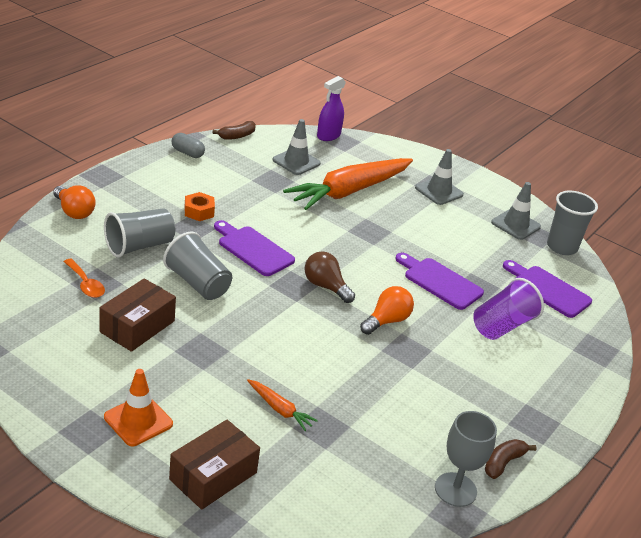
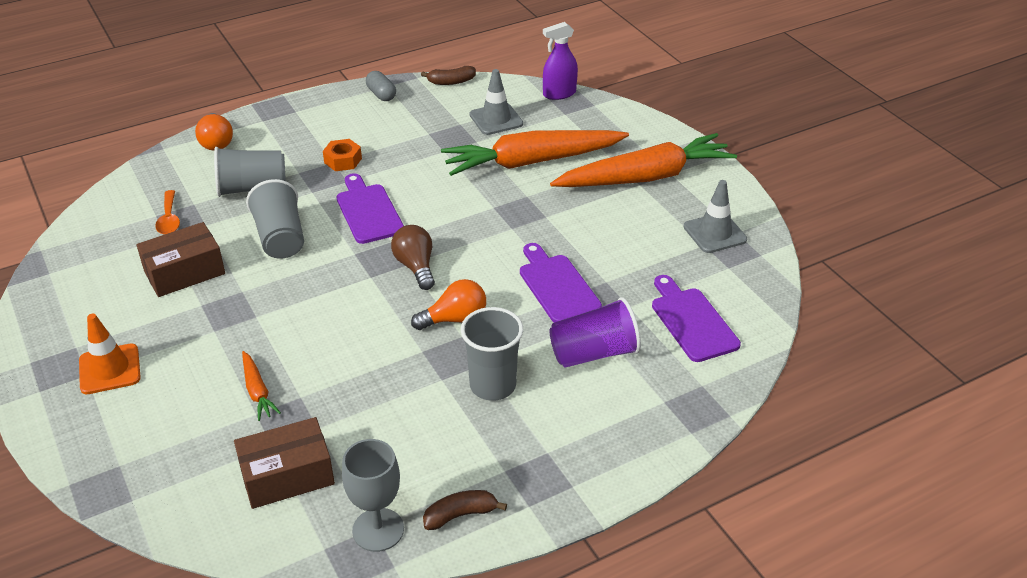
camera: 30 degrees right, 5 degrees up
brown box [169,420,260,510] -> brown box moved to [234,417,335,509]
grey traffic cone [415,149,464,205] -> orange carrot [550,133,737,187]
grey cup [547,191,598,255] -> grey cup moved to [461,307,523,401]

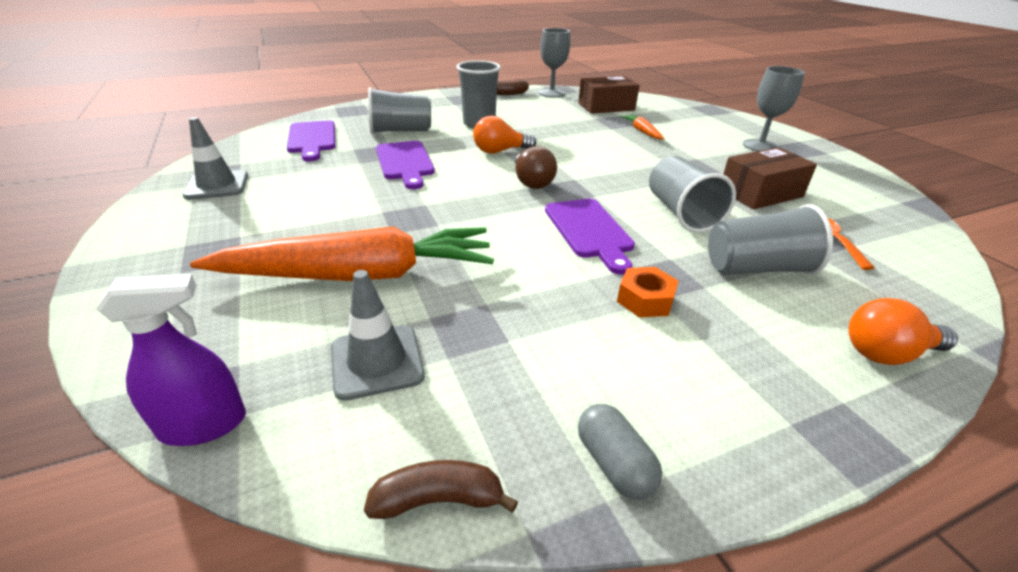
camera: 175 degrees left, 5 degrees down
orange traffic cone [79,314,141,394] -> grey goblet [743,66,805,151]
orange light bulb [195,113,233,151] -> orange light bulb turned 90 degrees counterclockwise [848,298,958,365]
orange carrot [550,133,737,187] -> none
purple cup [550,297,641,368] -> grey cup [368,87,431,134]

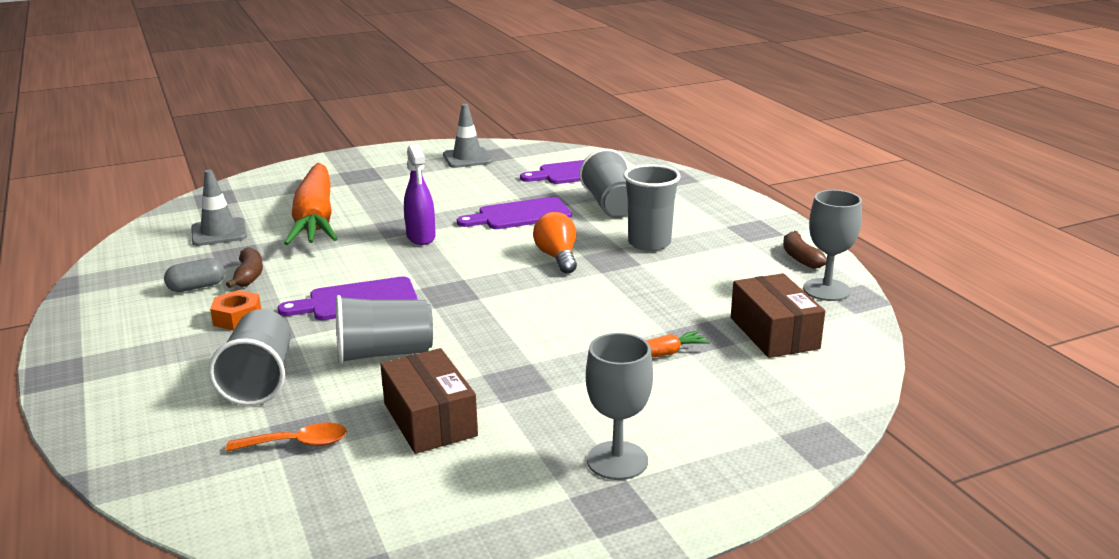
camera: 90 degrees right, 10 degrees down
purple spray bottle [96,274,246,446] -> purple spray bottle moved to [404,144,436,245]
brown banana [364,460,518,519] -> brown banana moved to [226,247,263,288]
brown light bulb [515,146,557,189] -> none
grey capsule [578,404,662,500] -> grey capsule moved to [164,258,225,292]
orange light bulb [848,298,958,365] -> none

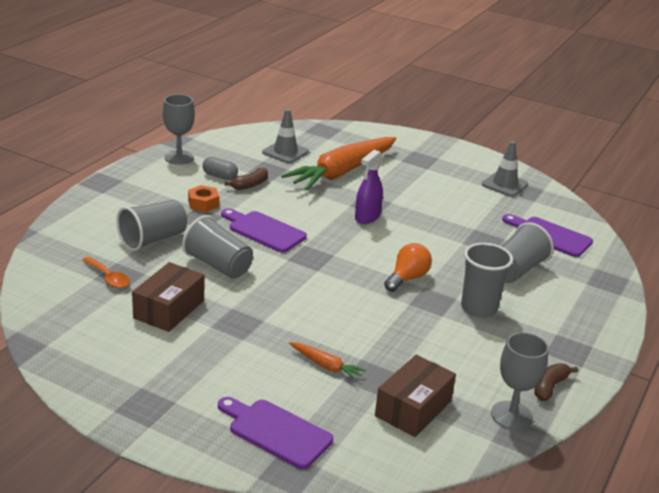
camera: 50 degrees right, 5 degrees up
purple cutting board [457,197,572,229] -> purple cutting board moved to [218,397,333,469]
grey goblet [586,333,653,480] -> grey goblet moved to [163,94,195,165]

